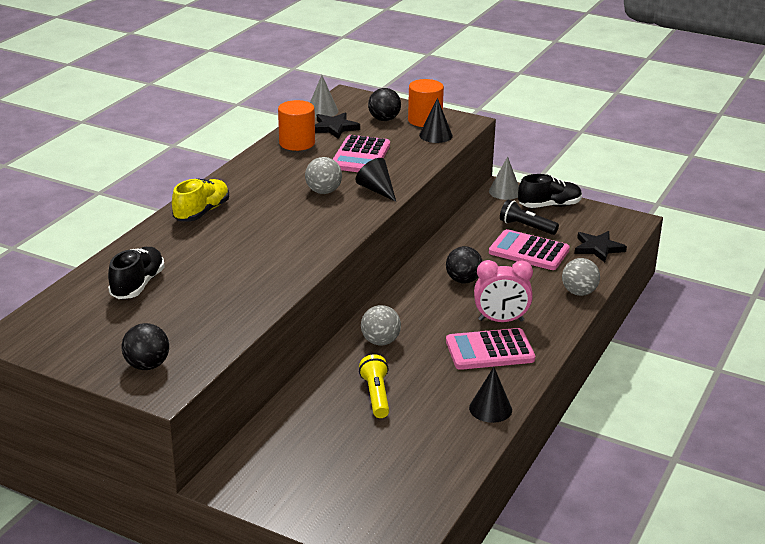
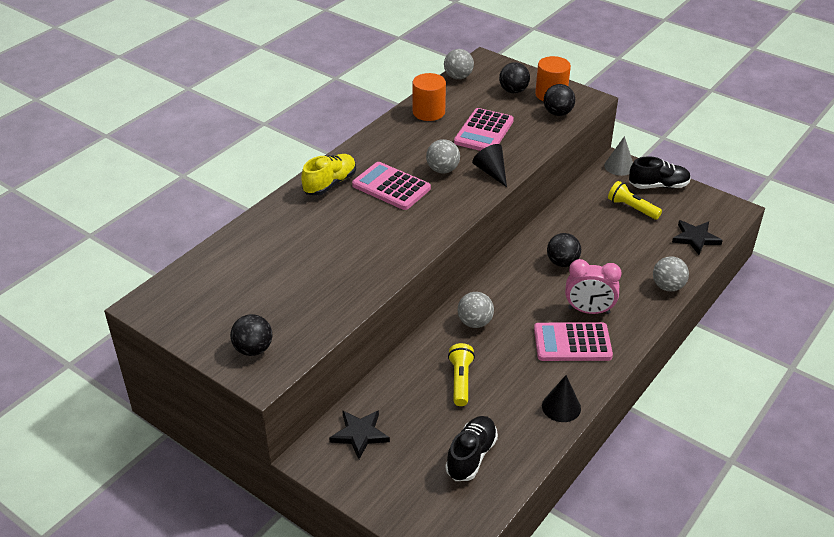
camera: 10 degrees right, 10 degrees up
black shoe [108,247,165,299] -> black shoe moved to [445,416,498,481]
grey cone [310,75,338,118] -> grey ball [444,49,474,79]
black star [315,112,360,139] -> black star moved to [329,410,390,459]
black cone [419,98,453,143] -> black ball [544,84,575,116]
pink calculator [489,229,570,270] -> pink calculator moved to [352,162,431,210]
black flashlight [500,199,559,235] -> yellow flashlight [608,181,662,220]

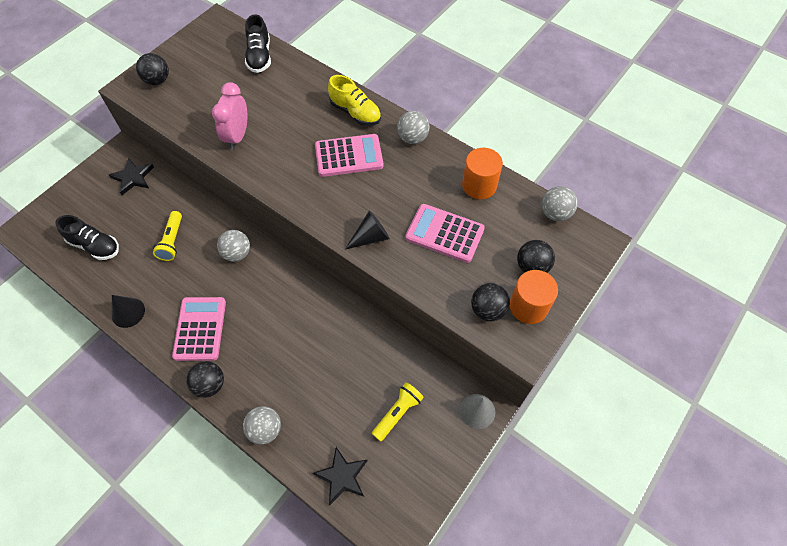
camera: 90 degrees right, 20 degrees up
pink calculator [352,162,431,210] -> pink calculator turned 45 degrees clockwise [315,134,383,177]
grey ball [426,139,460,173] -> grey ball moved to [397,111,430,144]
yellow flashlight [448,343,475,406] -> yellow flashlight turned 90 degrees clockwise [153,211,182,261]
black ball [547,233,581,267] -> black ball moved to [186,361,224,398]
pink clock [565,259,622,314] -> pink clock moved to [212,82,248,150]
black shoe [629,157,691,189] -> black shoe moved to [245,14,271,73]

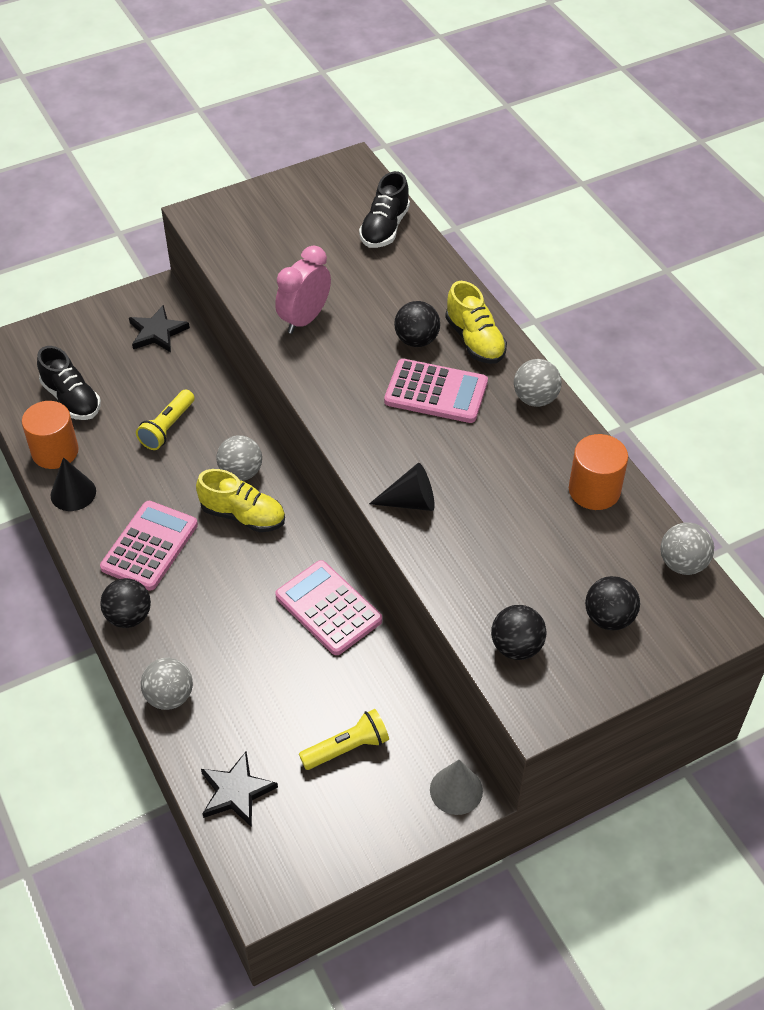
camera: 25 degrees right, 10 degrees down
black ball [136,53,169,85] -> black ball moved to [394,301,440,347]
pink calculator [405,204,485,263] -> pink calculator moved to [275,560,382,655]
orange cylinder [510,270,558,324] -> orange cylinder moved to [22,401,79,469]
none -> yellow shoe [196,469,285,532]

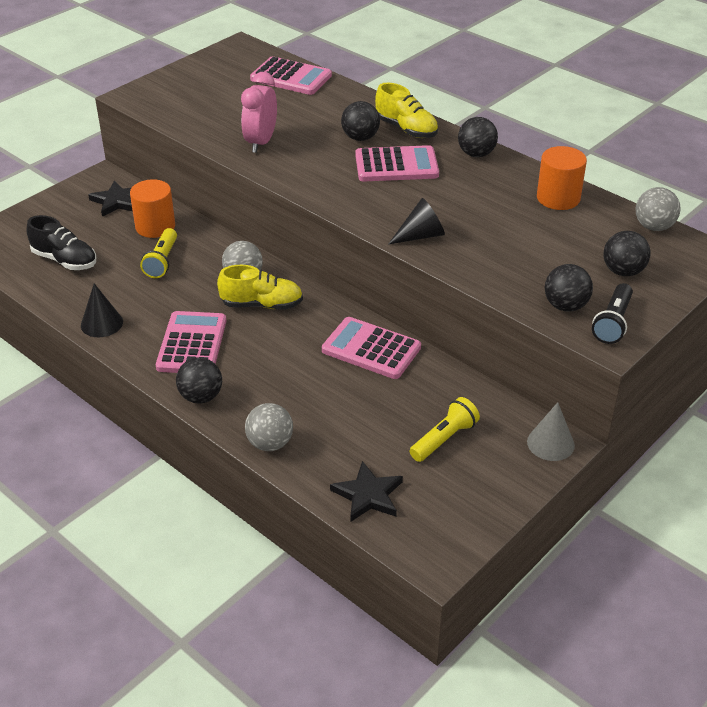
camera: 20 degrees left, 10 degrees down
orange cylinder [22,401,79,469] -> orange cylinder moved to [130,179,175,238]
black shoe [359,171,410,248] -> pink calculator [250,56,332,95]
grey ball [514,359,562,407] -> black ball [458,117,498,157]
none -> black flashlight [592,283,633,344]

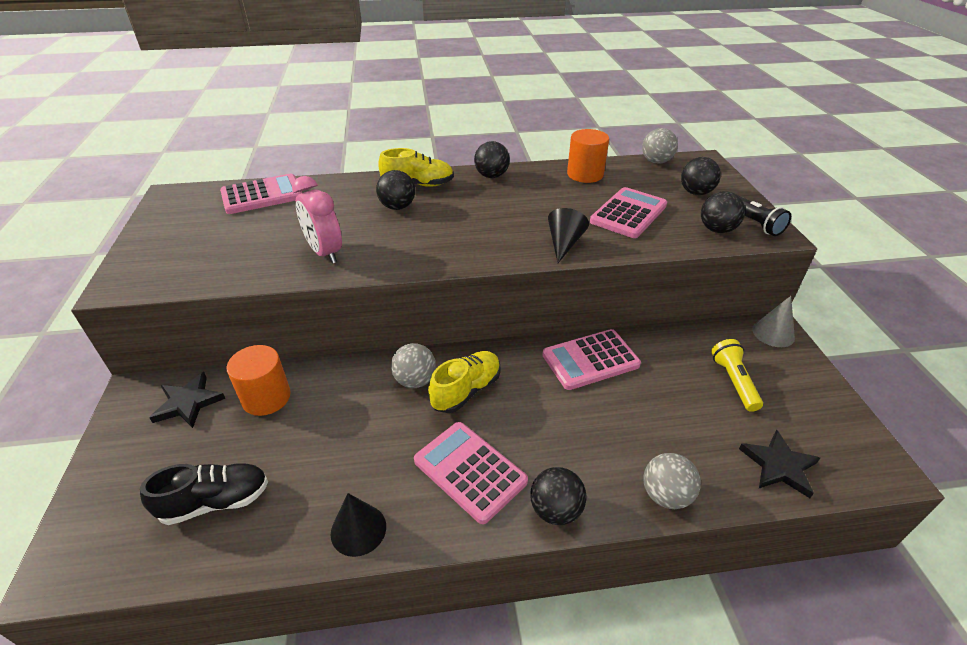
camera: 50 degrees left, 0 degrees up
yellow flashlight [140,228,177,278] -> none
pink calculator [355,145,439,181] -> pink calculator moved to [590,187,667,238]

